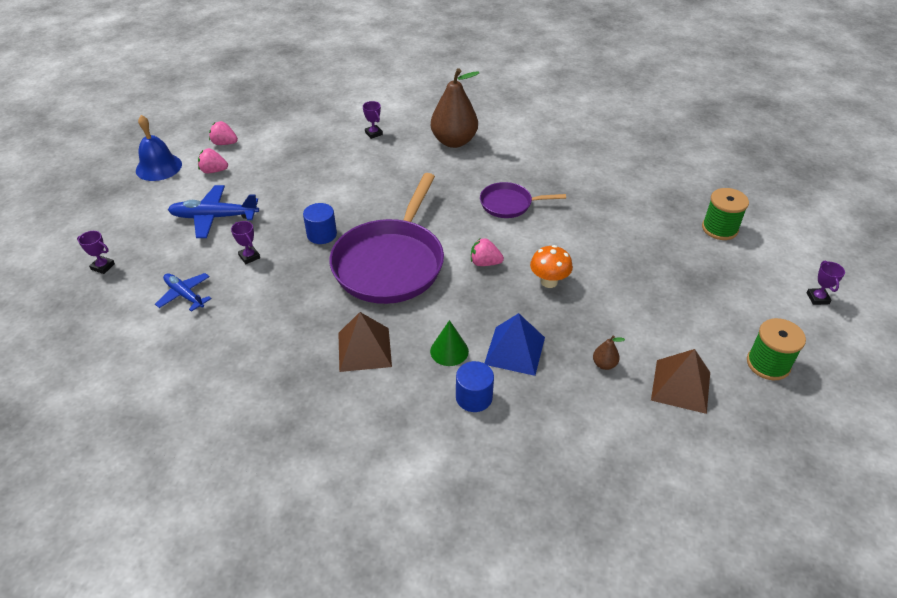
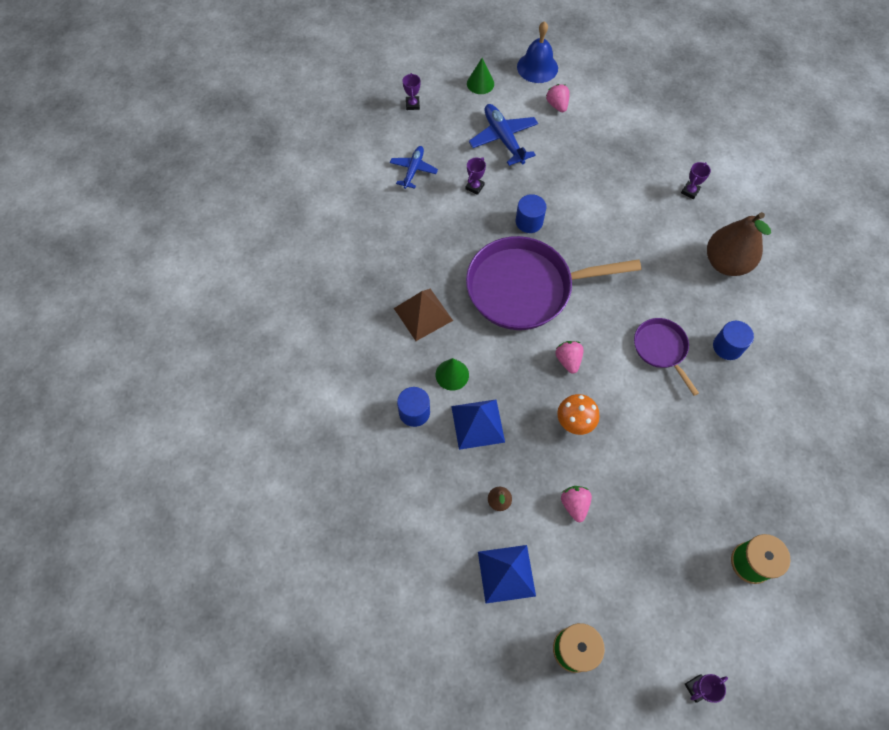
camera: 65 degrees right, 20 degrees up
pink strawberry [209,121,238,145] -> pink strawberry moved to [561,486,592,522]
brown pyramid [651,349,710,414] -> blue pyramid [478,545,536,603]
none -> green cone [467,58,494,94]
none -> blue cylinder [713,321,754,360]

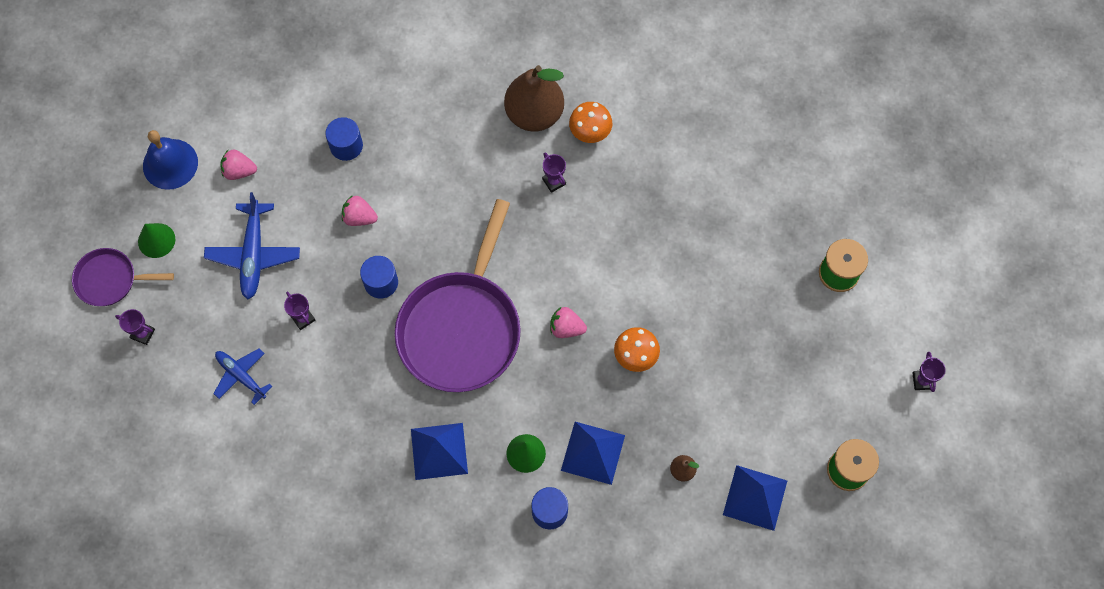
camera: 65 degrees left, 5 degrees up
brown pyramid [394,289,453,341] -> blue pyramid [411,423,468,480]
blue plane [469,104,538,166] -> blue plane turned 90 degrees counterclockwise [204,192,300,299]
pink strawberry [561,486,592,522] -> pink strawberry moved to [342,195,378,226]
purple pan [634,318,699,396] -> purple pan moved to [72,248,174,306]
purple trophy [681,162,711,200] -> purple trophy moved to [542,153,566,193]
blue cylinder [713,321,754,360] -> blue cylinder moved to [325,117,363,161]
none -> orange mushroom [569,102,612,143]

